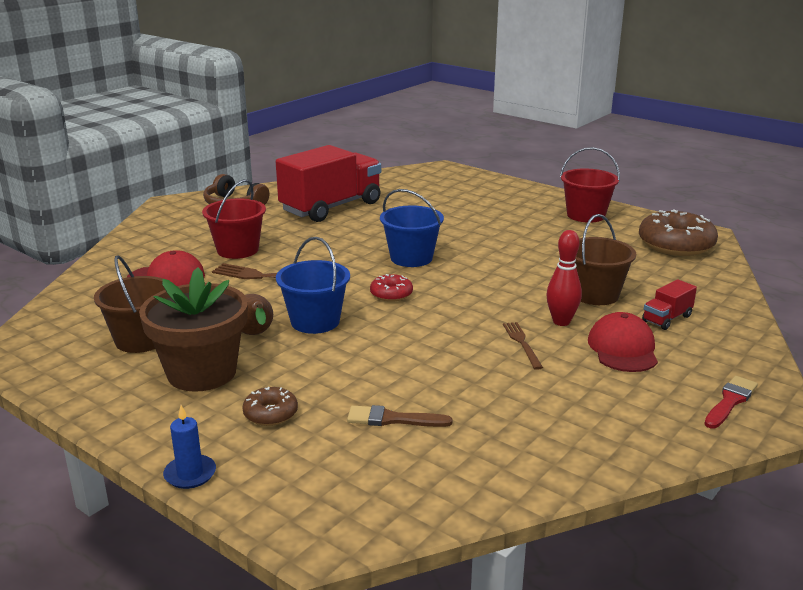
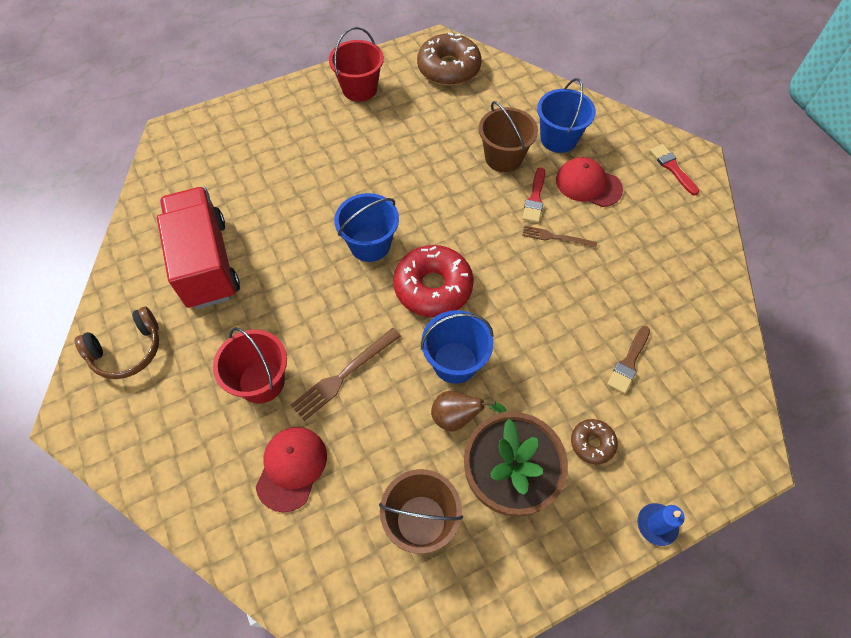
camera: 65 degrees left, 35 degrees up
red donut [370,274,413,302] -> red donut [393,245,474,317], size x1.97
red bowling pin [547,230,582,326] -> red brush [522,167,545,223]
red truck [642,279,697,330] -> blue bucket [537,78,596,153]

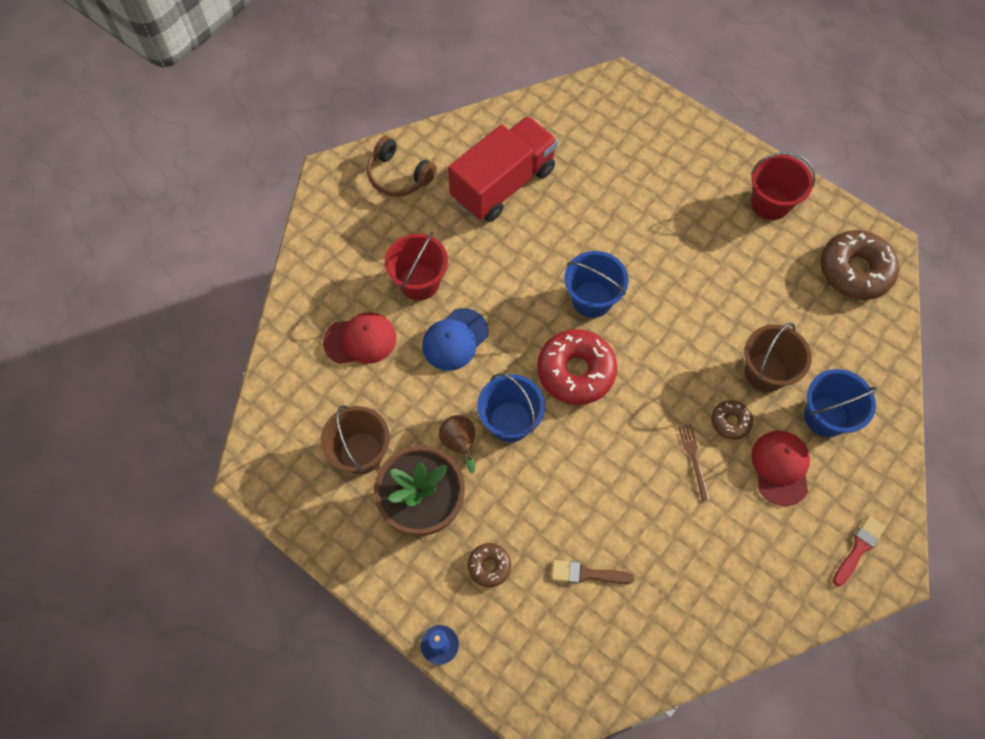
camera: 65 degrees right, 5 degrees up
brown fork [291,328,401,421] -> blue cap [422,308,488,371]
red brush [522,167,545,223] -> brown donut [711,400,753,440]

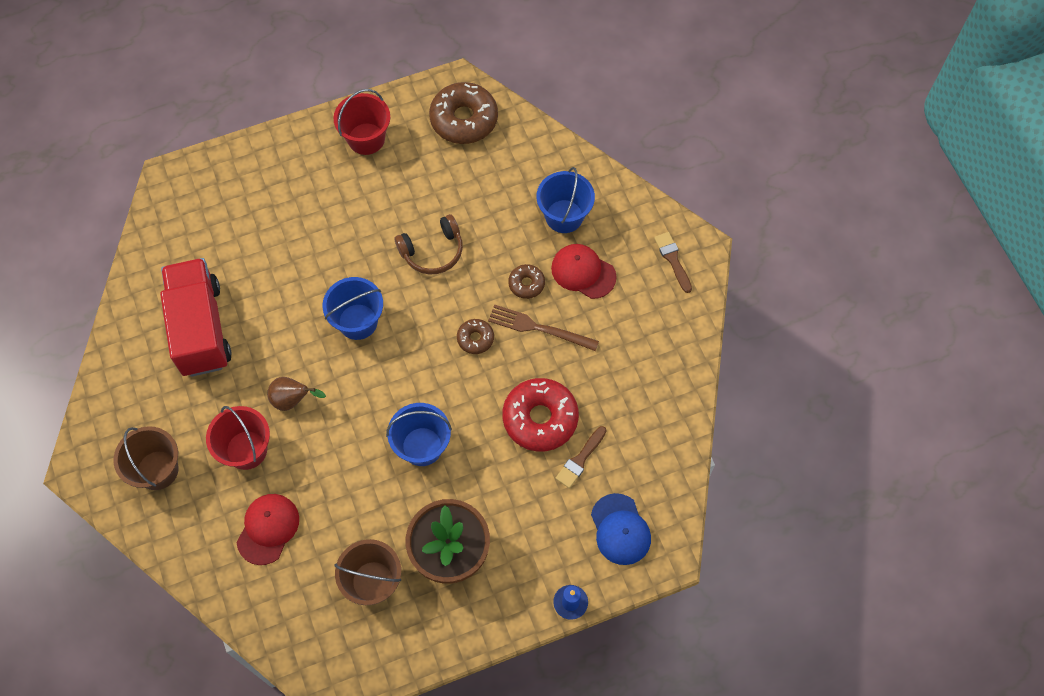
camera: 60 degrees left, 0 degrees up
brown headphones [367,136,437,196] -> brown headphones moved to [395,214,463,274]
blue cap [422,308,488,371] -> blue cap moved to [591,493,651,565]
brown pear [439,415,475,473] -> brown pear moved to [267,377,326,411]
brown donut [468,543,511,587] -> brown donut moved to [457,319,494,354]
red donut [537,329,617,405] -> red donut moved to [503,378,579,451]
brown fork [678,424,710,501] -> brown fork [488,305,599,351], size x1.56
brown bucket [744,323,812,392] -> brown bucket moved to [114,426,178,490]
red brush [833,516,886,586] -> brown brush [654,232,692,293]

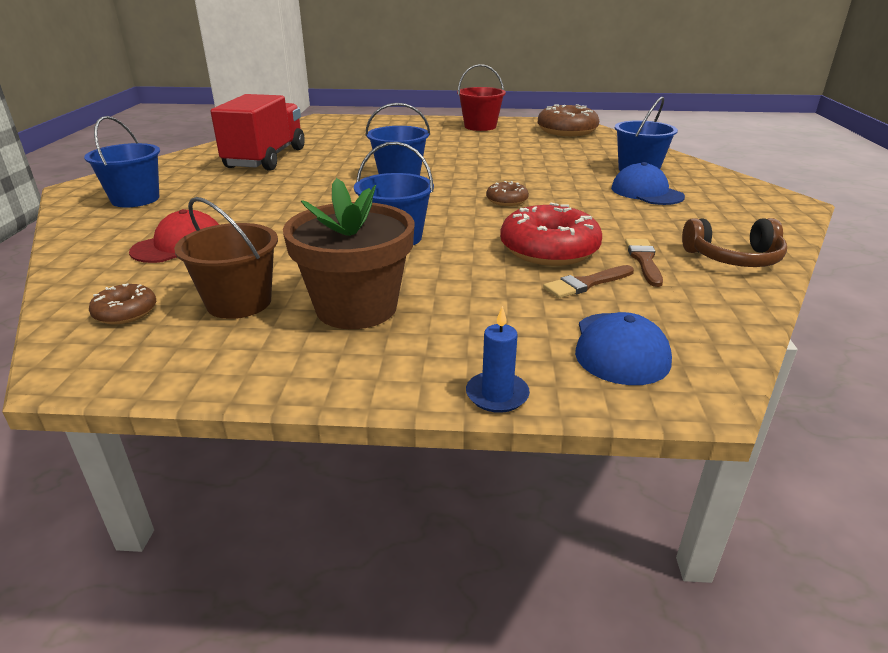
camera: 25 degrees right, 35 degrees down
brown bucket [114,426,178,490] -> blue bucket [84,116,160,208]
red bucket [206,406,270,470] -> none
brown pear [267,377,326,411] -> none
brown headphones [395,214,463,274] -> brown headphones moved to [682,218,787,267]
brown fork [488,305,599,351] -> none
brown donut [508,264,545,299] -> brown donut moved to [89,283,156,324]
red cap [551,244,616,299] -> blue cap [611,162,685,205]
brown brush [654,232,692,293] -> brown brush moved to [625,239,663,287]

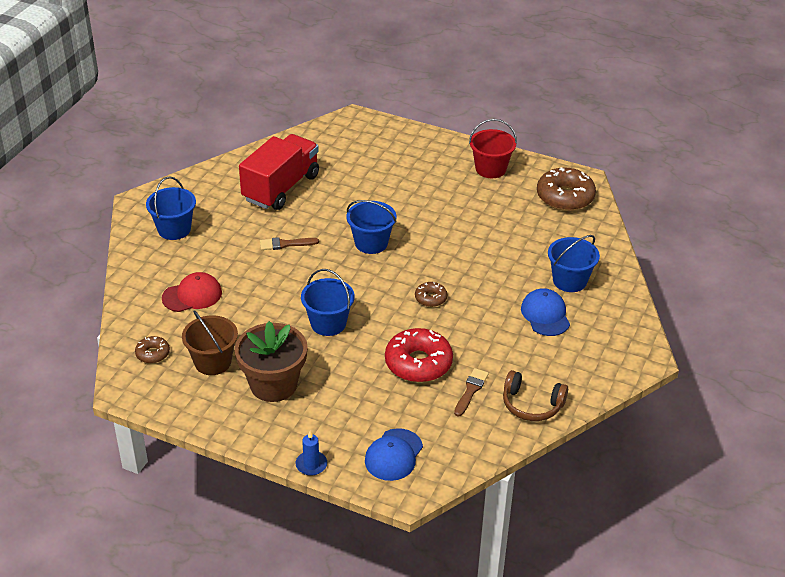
camera: 20 degrees right, 10 degrees up
brown brush [543,265,634,298] -> brown brush moved to [260,237,319,250]

